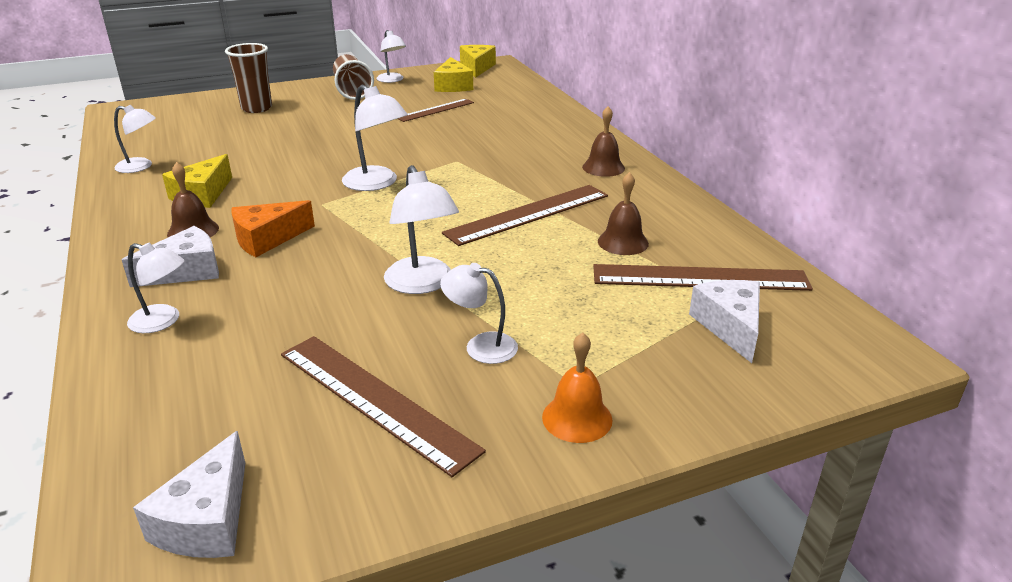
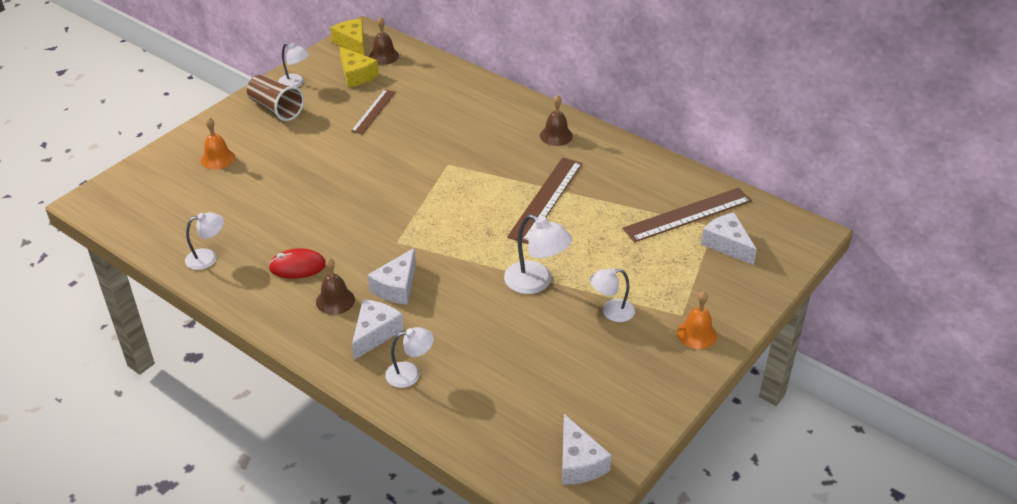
camera: 30 degrees left, 10 degrees up
yellow cheese [162,154,232,208] -> red mouse [269,248,326,279]
brown cup [225,43,272,113] -> orange bell [201,118,235,169]
orange cheese [232,200,315,257] -> white cheese [368,248,416,305]
brown ruler [281,336,486,477] -> none
white lamp [342,85,408,191] -> none
brown bell [598,172,649,255] -> brown bell moved to [369,16,399,65]

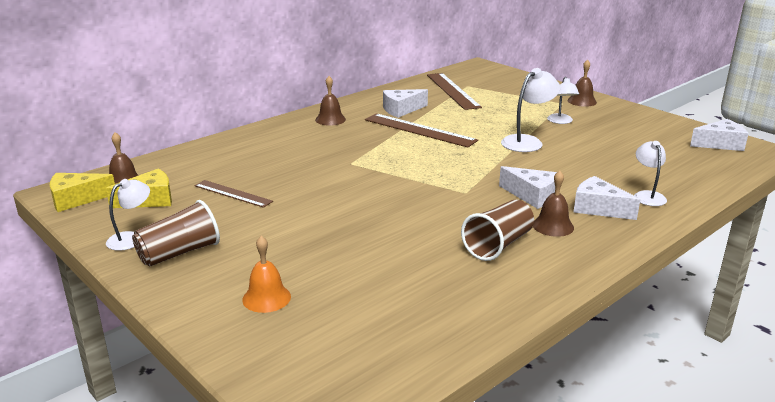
camera: 80 degrees left, 15 degrees down
white lamp [185,212,224,270] -> none
red mouse [269,248,326,279] -> brown cup [461,199,534,261]
orange bell [677,291,717,349] -> brown bell [567,60,597,107]
white cheese [701,213,757,265] -> white cheese moved to [383,89,428,118]

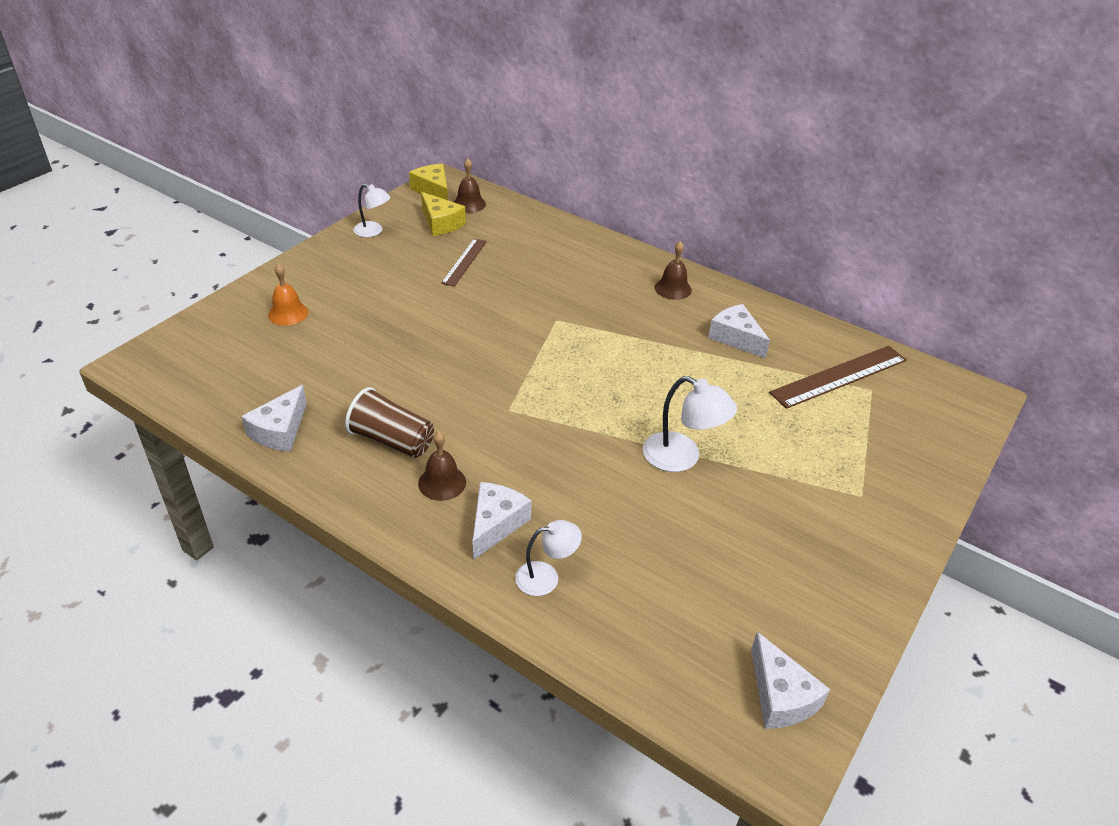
camera: 75 degrees right, 15 degrees up
brown cup [132,200,220,267] -> none
brown ruler [365,113,478,147] -> none
white cheese [499,166,557,209] -> white cheese moved to [241,385,307,452]
white lamp [547,77,579,124] -> none
brown bell [567,60,597,107] -> none

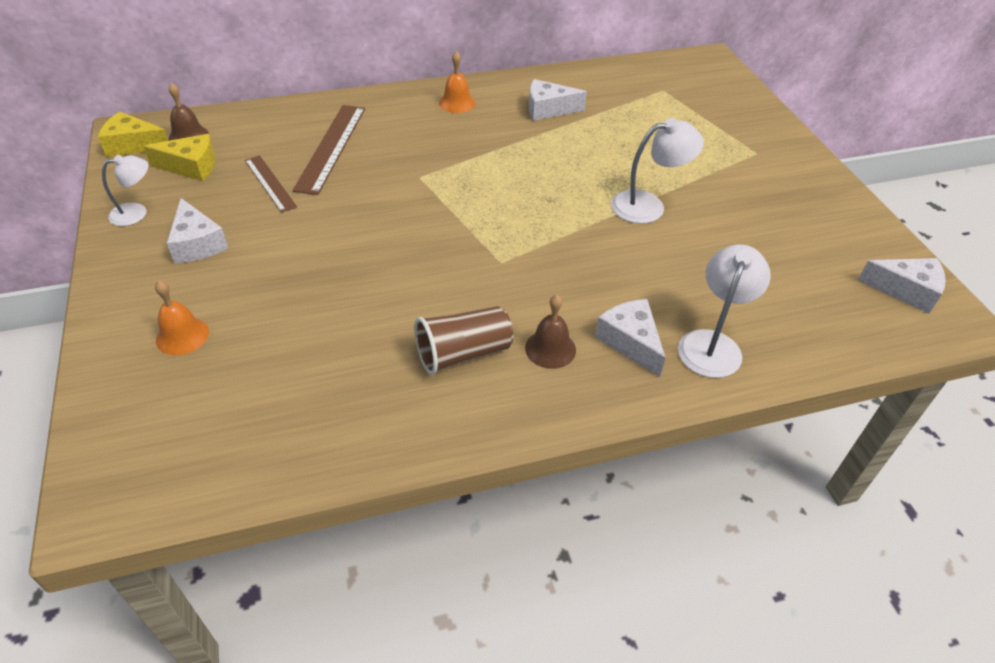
camera: 50 degrees left, 5 degrees up
white cheese [241,385,307,452] -> white cheese moved to [167,198,228,263]
white lamp [515,520,582,596] -> white lamp [678,244,771,378], size x1.51
brown bell [655,241,692,300] -> orange bell [439,51,475,113]
brown ruler [769,346,907,409] -> brown ruler moved to [292,105,365,195]

